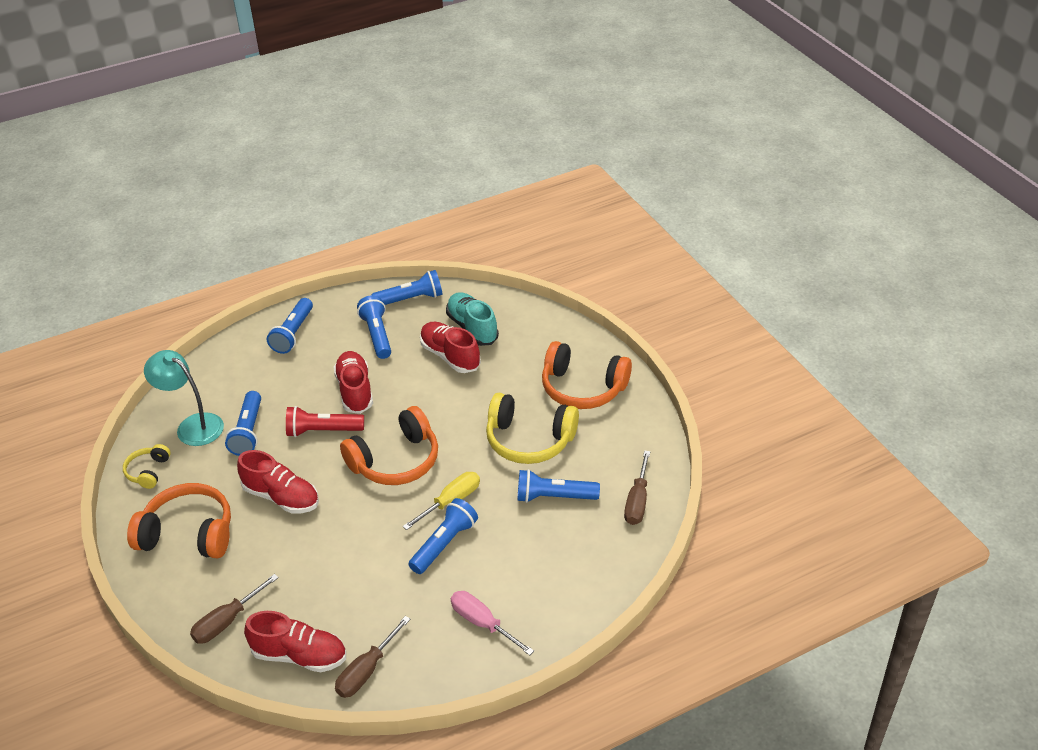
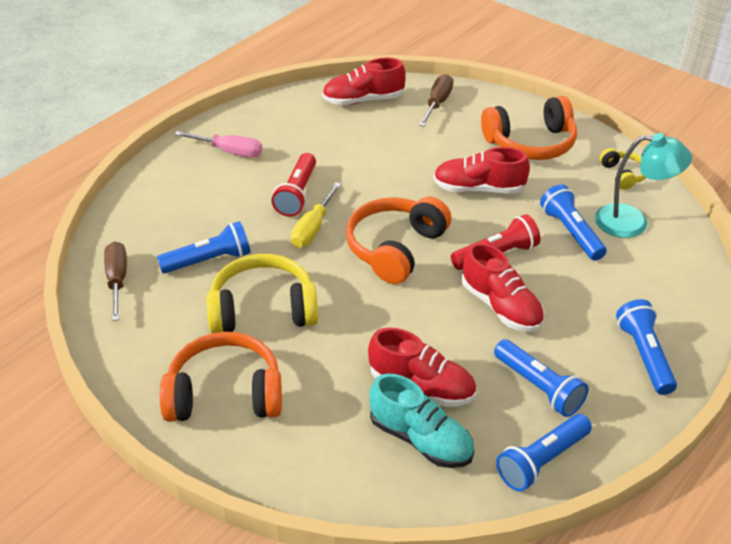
camera: 155 degrees right, 0 degrees up
brown screwdriver [335,616,411,698] -> none
blue flashlight [408,498,478,574] -> red flashlight [271,153,316,217]

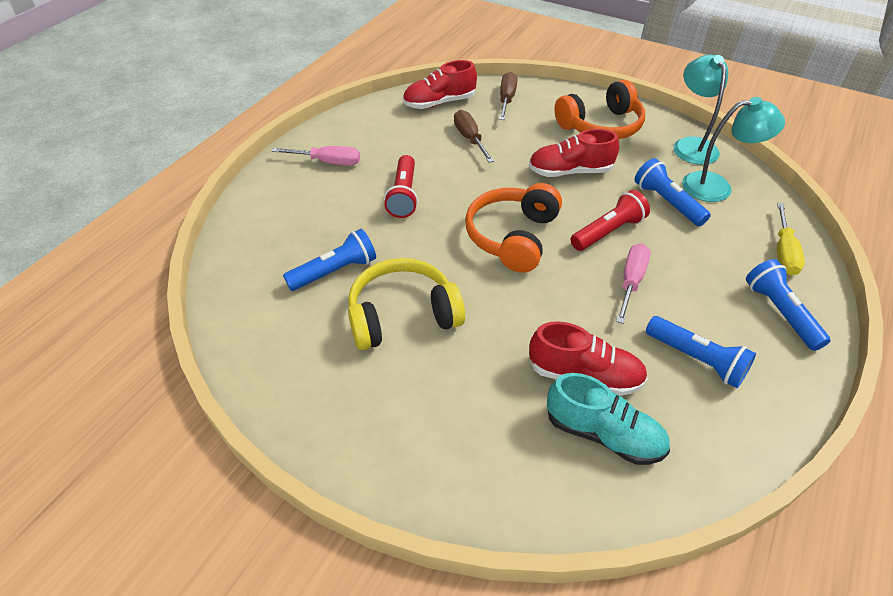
camera: 10 degrees left, 5 degrees up
brown screwdriver [104,241,127,321] -> brown screwdriver moved to [454,110,494,163]
orange headphones [160,332,282,422] -> none
yellow screwdriver [291,182,341,248] -> yellow screwdriver moved to [777,203,805,276]
red shoe [462,243,544,332] -> pink screwdriver [616,244,651,324]
blue flashlight [496,414,592,492] -> none
yellow headphones [599,148,646,190] -> turquoise lamp [673,55,728,165]

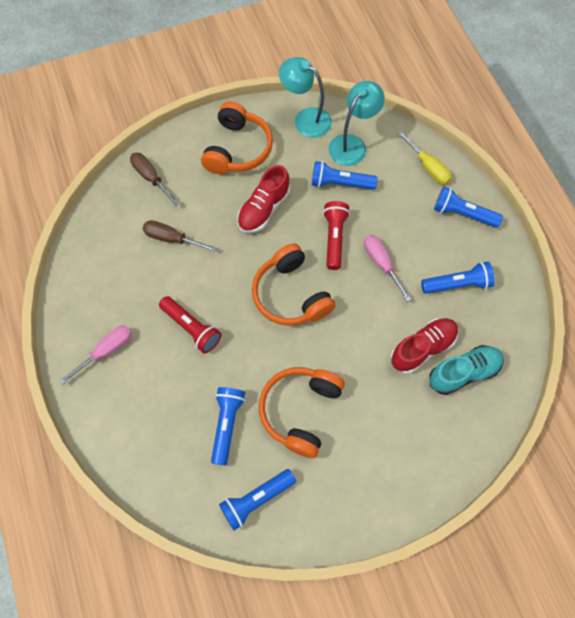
camera: 50 degrees left, 20 degrees up
yellow headphones [348,258,465,350] -> orange headphones [259,367,345,458]
red shoe [403,60,477,109] -> none
none -> blue flashlight [219,469,296,530]

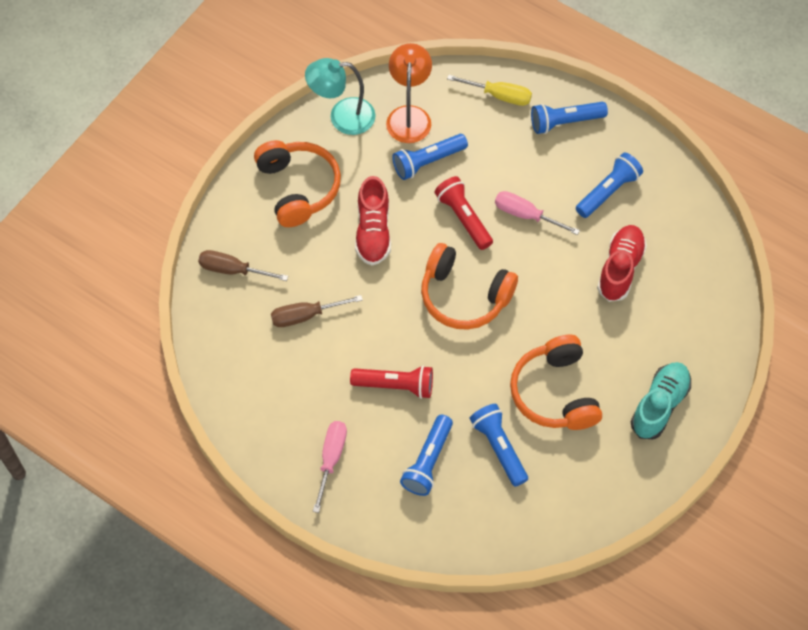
camera: 35 degrees left, 5 degrees down
blue flashlight [219,469,296,530] -> blue flashlight moved to [400,415,453,496]
turquoise lamp [329,81,385,166] -> orange lamp [386,43,432,143]
turquoise shoe [429,345,504,395] -> turquoise shoe moved to [631,362,691,439]

